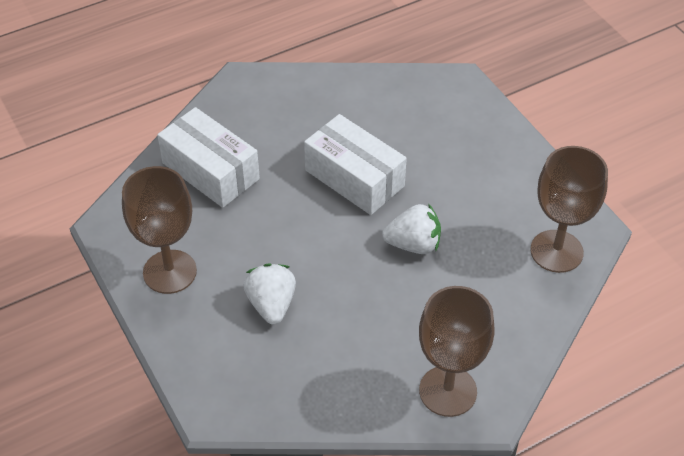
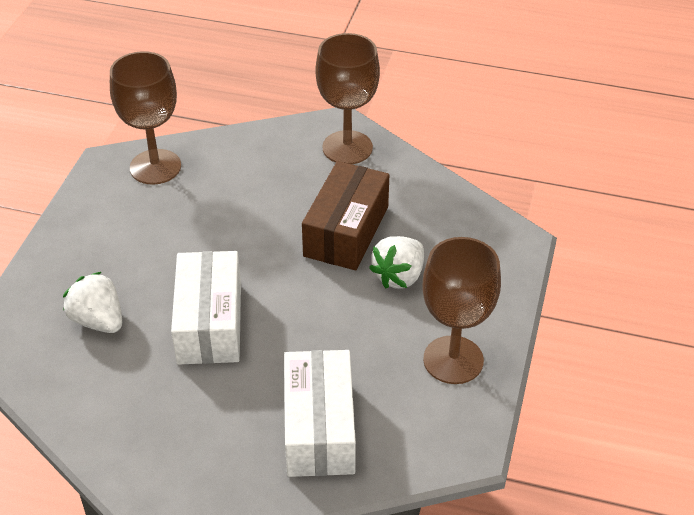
camera: 135 degrees left, 5 degrees down
white strawberry [382,204,441,254] -> white strawberry moved to [63,272,122,333]
none -> brown box [302,161,389,270]

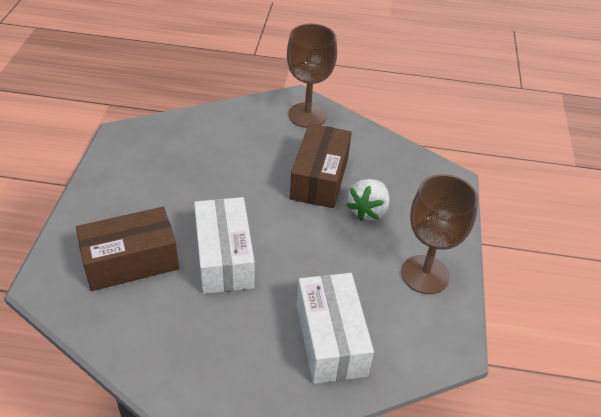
camera: 10 degrees left, 0 degrees up
white strawberry [63,272,122,333] -> brown box [76,207,179,291]
brown goblet [110,51,181,185] -> none

